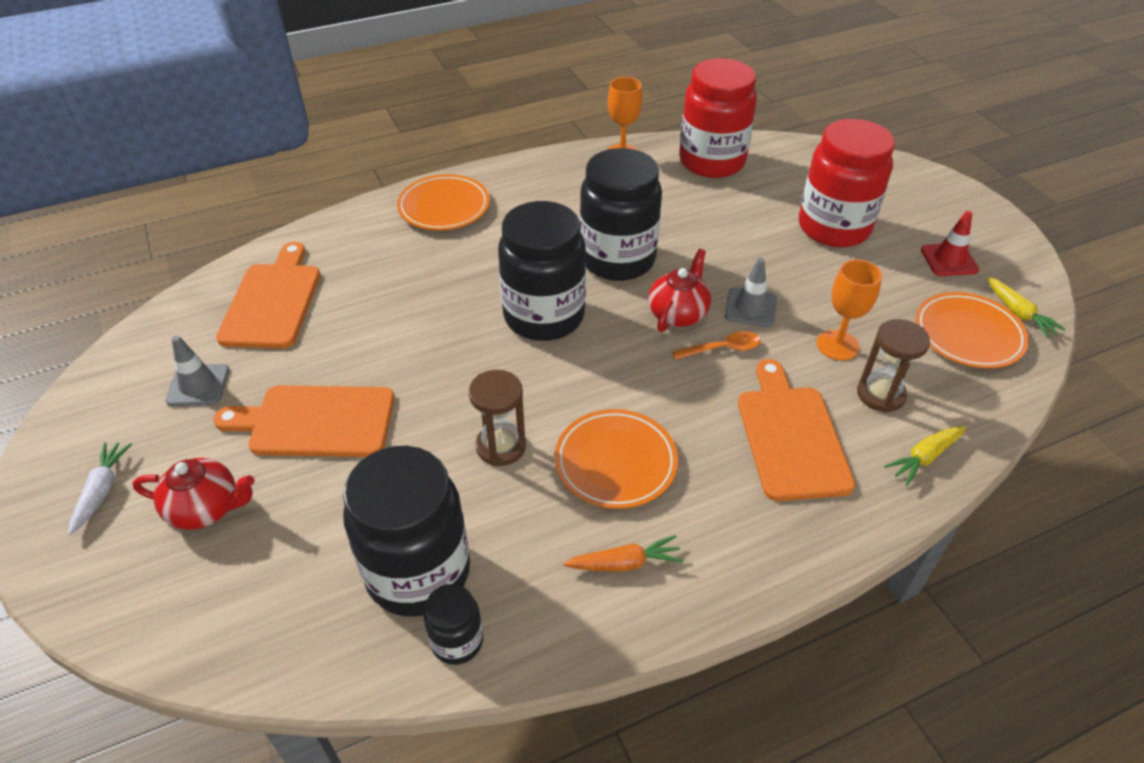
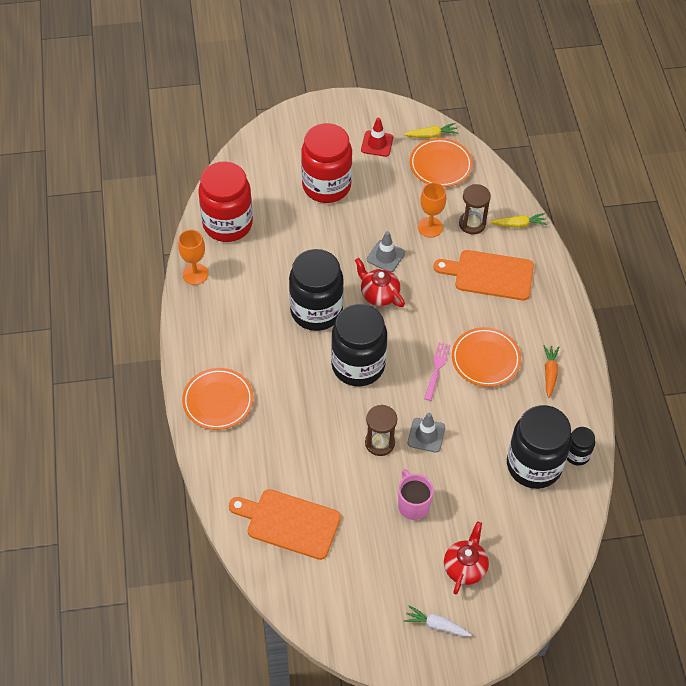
camera: 75 degrees left, 10 degrees up
grey traffic cone [165,335,229,406] -> grey traffic cone moved to [408,413,445,453]
orange cutting board [213,385,395,457] -> pink mug [398,469,434,520]
brown hourglass [469,370,526,466] -> brown hourglass moved to [365,404,397,456]
orange spoon [672,331,761,360] -> none
yellow carrot [884,426,966,485] -> yellow carrot turned 75 degrees counterclockwise [490,213,547,228]
none -> pink fork [424,342,451,401]

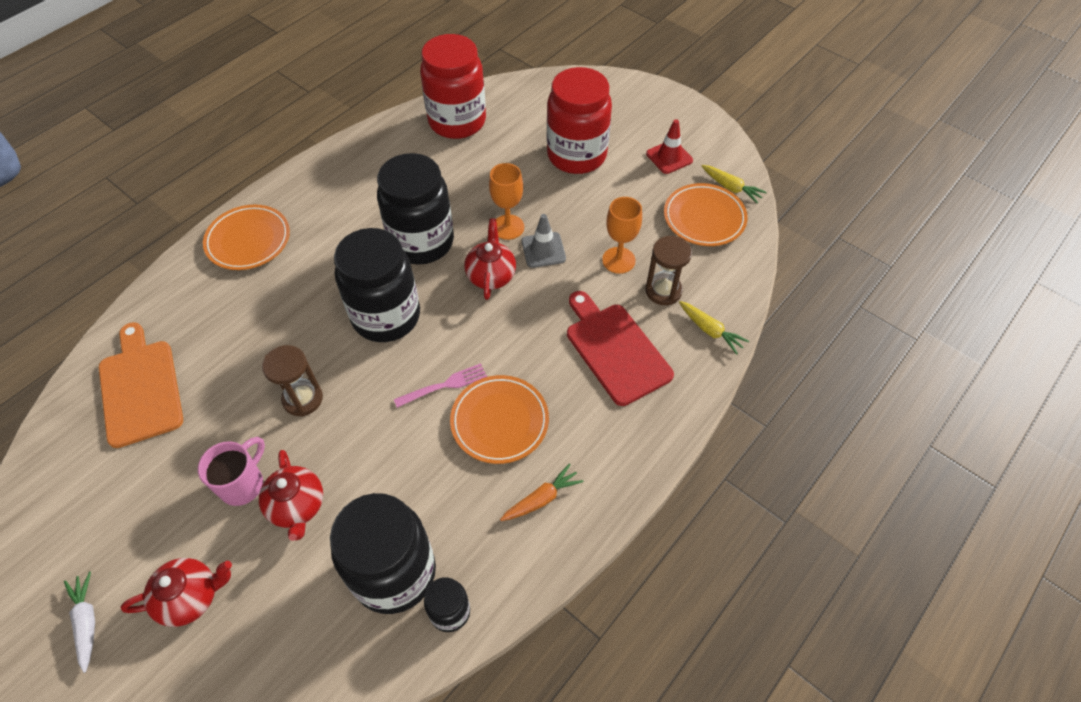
camera: 50 degrees right, 0 degrees up
orange goblet [178,230,208,285] -> orange goblet moved to [489,163,524,240]
grey traffic cone [408,413,445,453] -> none
orange cutting board [433,250,534,300] -> red cutting board [567,291,674,406]
none -> red teapot [259,450,323,541]

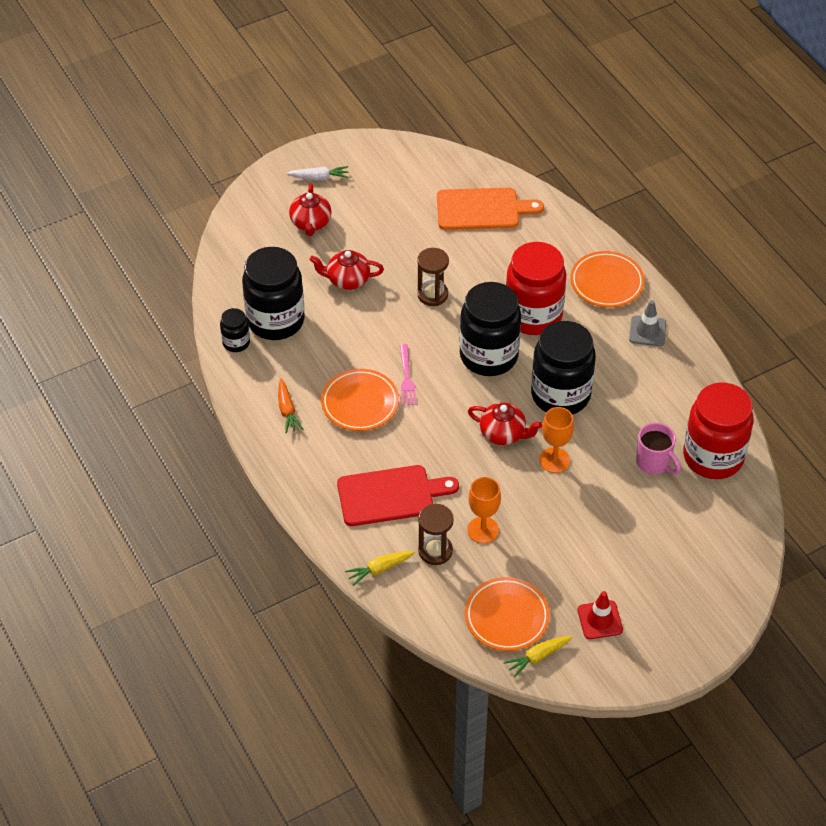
camera: 110 degrees right, 5 degrees down
pink mug [198,437,265,506] -> pink mug moved to [636,422,681,474]
grey traffic cone [522,214,566,268] -> grey traffic cone moved to [629,300,666,346]
red jar [547,67,612,174] -> red jar moved to [506,242,566,335]

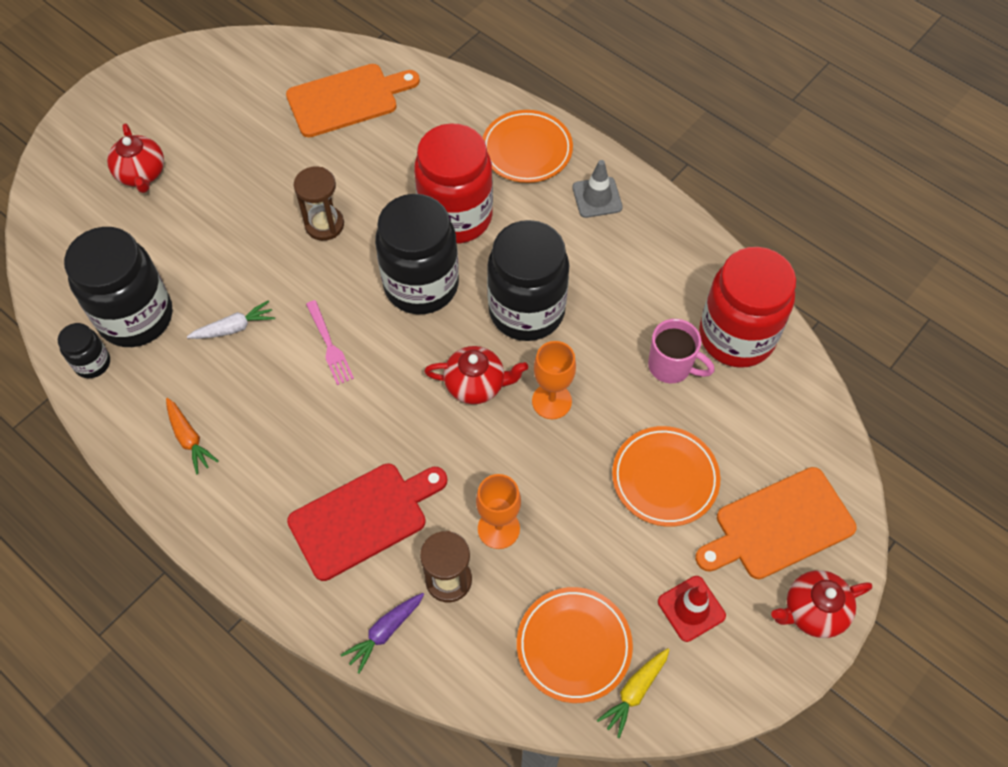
camera: 20 degrees left, 10 degrees up
white carrot [287,166,349,180] -> white carrot moved to [187,300,275,339]
red teapot [310,250,384,290] -> red teapot moved to [771,570,872,638]
orange plate [321,369,399,431] -> orange plate moved to [612,426,720,527]
yellow carrot [345,551,415,586] -> purple carrot [341,593,424,674]
none -> orange cutting board [695,467,856,579]

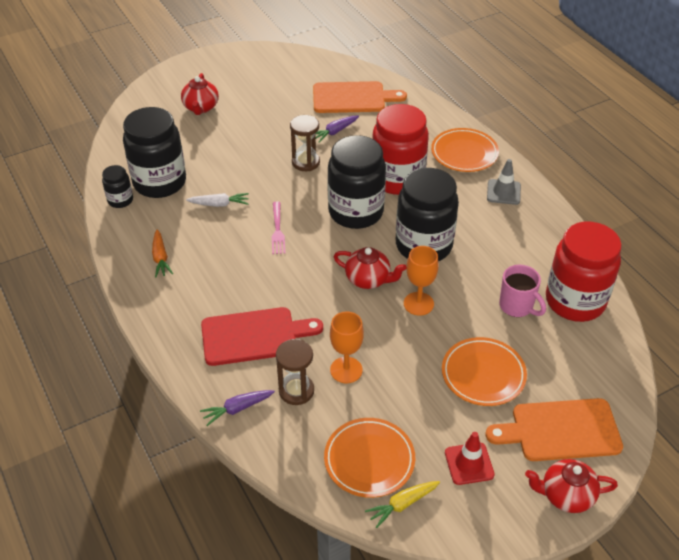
camera: 20 degrees right, 15 degrees down
none -> purple carrot [315,116,359,143]

